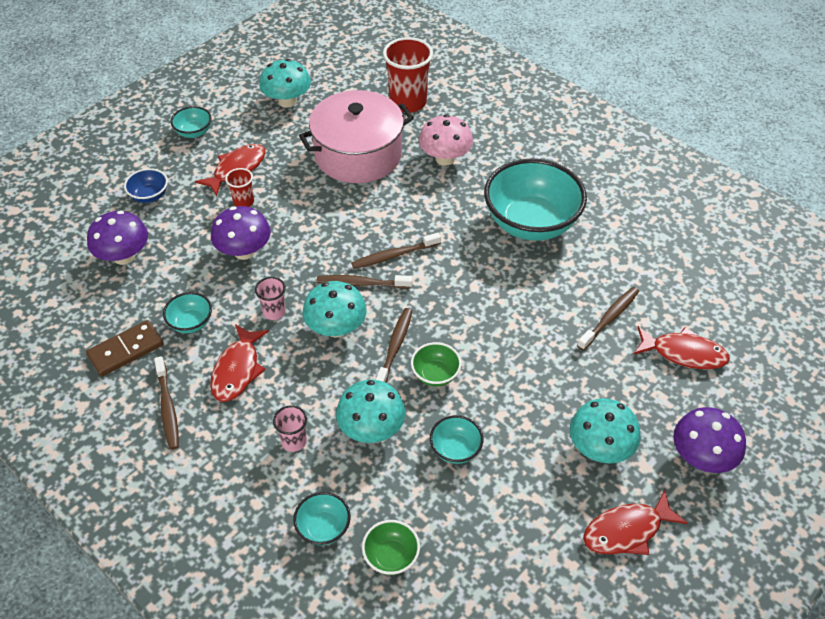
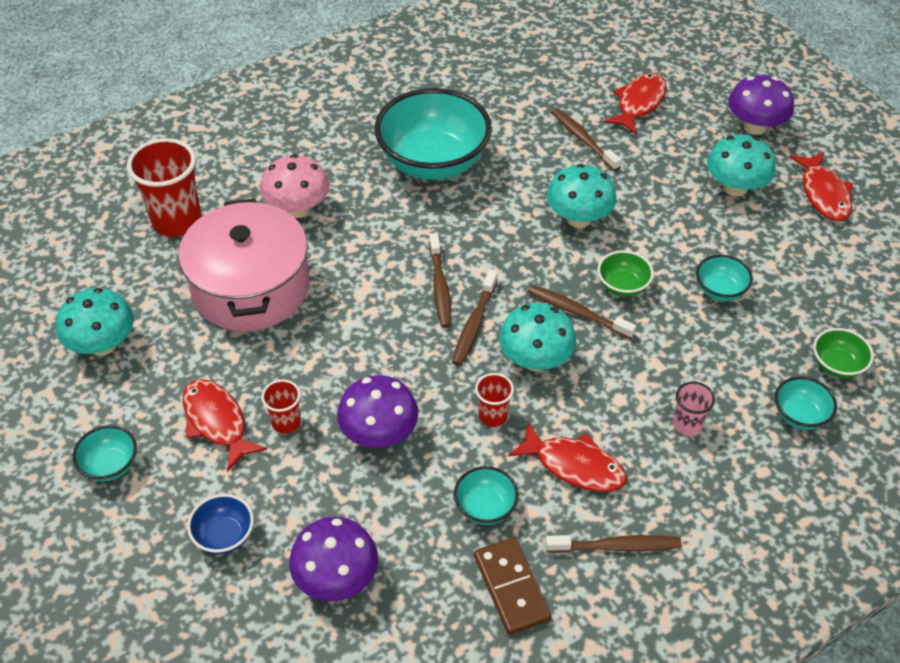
camera: 75 degrees left, 0 degrees up
pink cup [255,277,286,320] -> red cup [475,373,514,427]
turquoise mushroom [336,380,405,443] -> turquoise mushroom moved to [547,164,617,228]

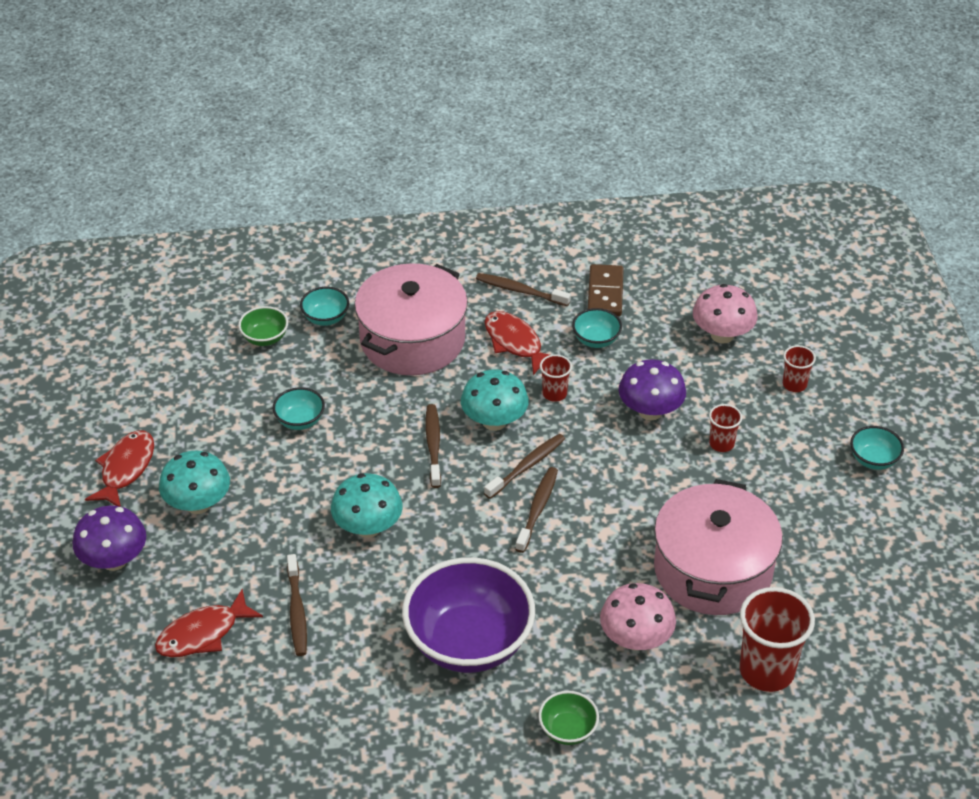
camera: 155 degrees left, 5 degrees down
turquoise mushroom [56,288,134,356] -> none
red fish [183,379,267,472] -> none
blue bowl [187,494,254,554] -> red cup [783,345,816,392]
purple mushroom [289,517,378,601] -> pink mushroom [693,284,758,344]
turquoise bowl [375,88,492,180] -> purple bowl [402,557,535,673]
brown toothbrush [527,285,636,339] -> brown toothbrush turned 150 degrees counterclockwise [426,404,441,488]
green bowl [598,250,654,297] -> green bowl moved to [538,691,599,745]
pink cup [673,382,715,436] -> pink pot [355,263,468,375]

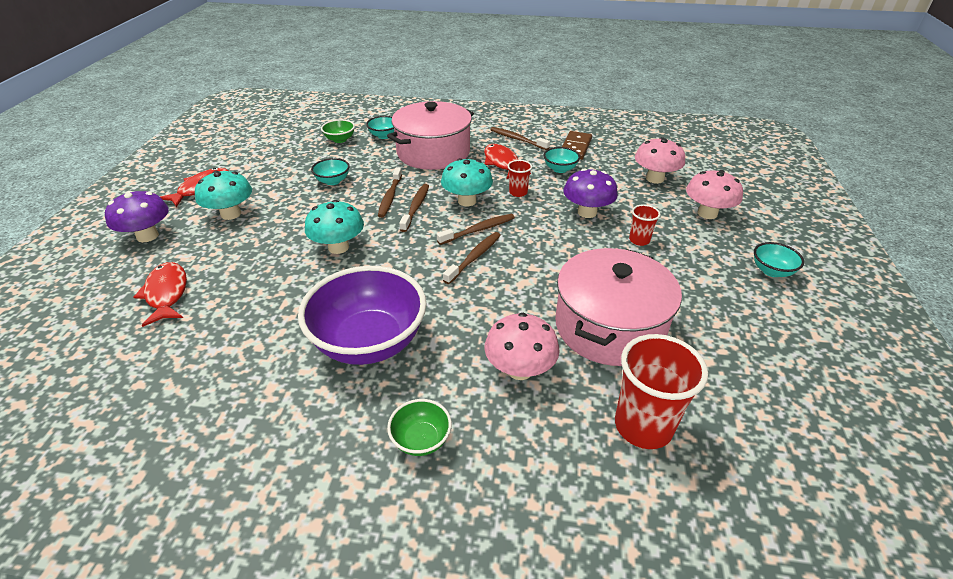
camera: 15 degrees right, 5 degrees down
red fish [155,589,263,658] -> red fish turned 90 degrees clockwise [134,262,187,327]
brown toothbrush [287,554,307,656] -> brown toothbrush moved to [378,167,402,218]
red cup [783,345,816,392] -> pink mushroom [686,170,743,219]

